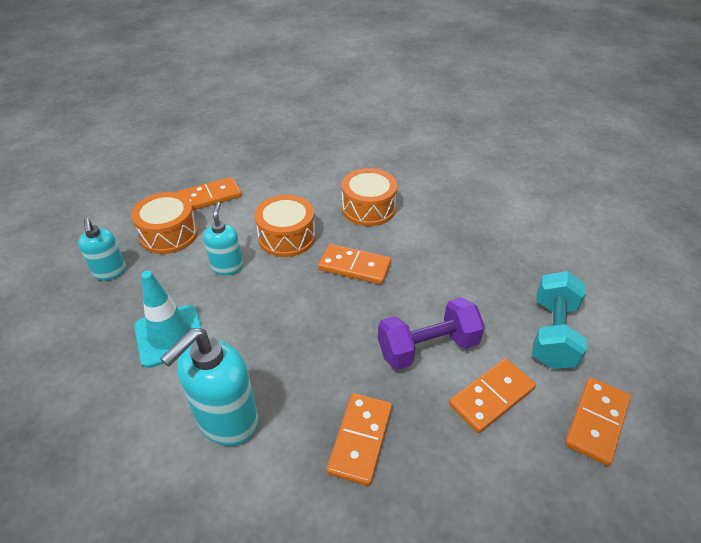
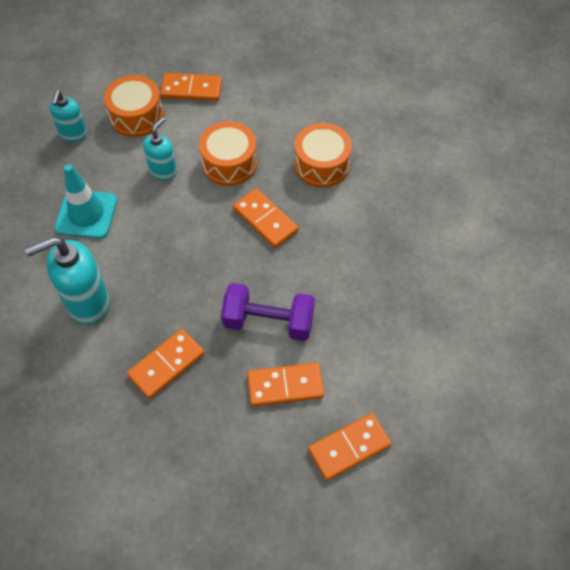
camera: 30 degrees right, 15 degrees up
turquoise dumbbell [532,271,587,369] -> none

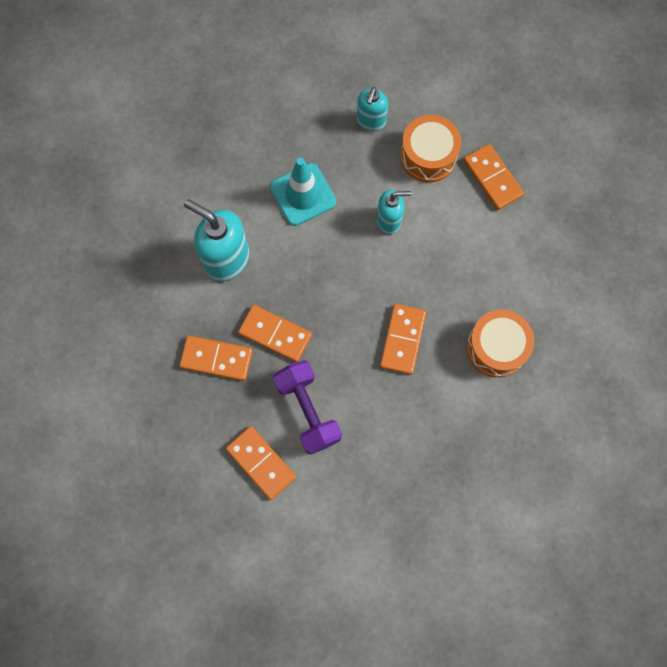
camera: 55 degrees right, 15 degrees up
turquoise soap dispenser [49,90,87,142] -> turquoise soap dispenser turned 45 degrees counterclockwise [357,87,388,131]
orange drum [199,121,257,186] -> none
orange domino [308,413,391,481] -> orange domino moved to [238,305,312,362]

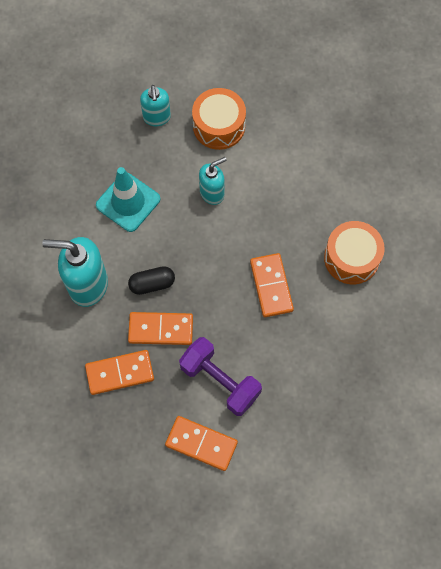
camera: 25 degrees left, 5 degrees down
orange domino [463,144,524,210] -> none
none -> black capsule [128,266,175,295]

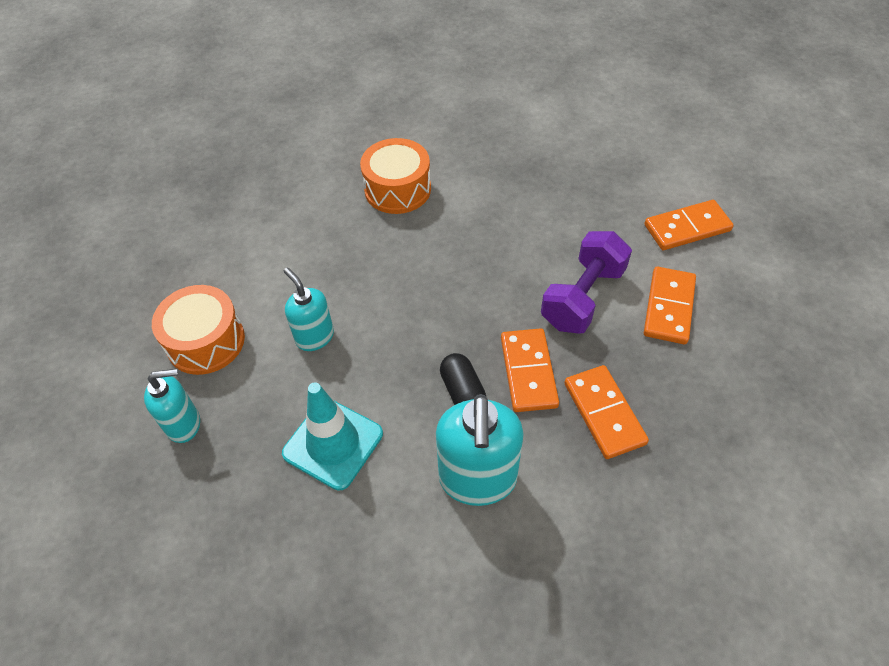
camera: 95 degrees left, 15 degrees down
orange domino [250,253,294,317] -> orange domino moved to [644,200,734,250]

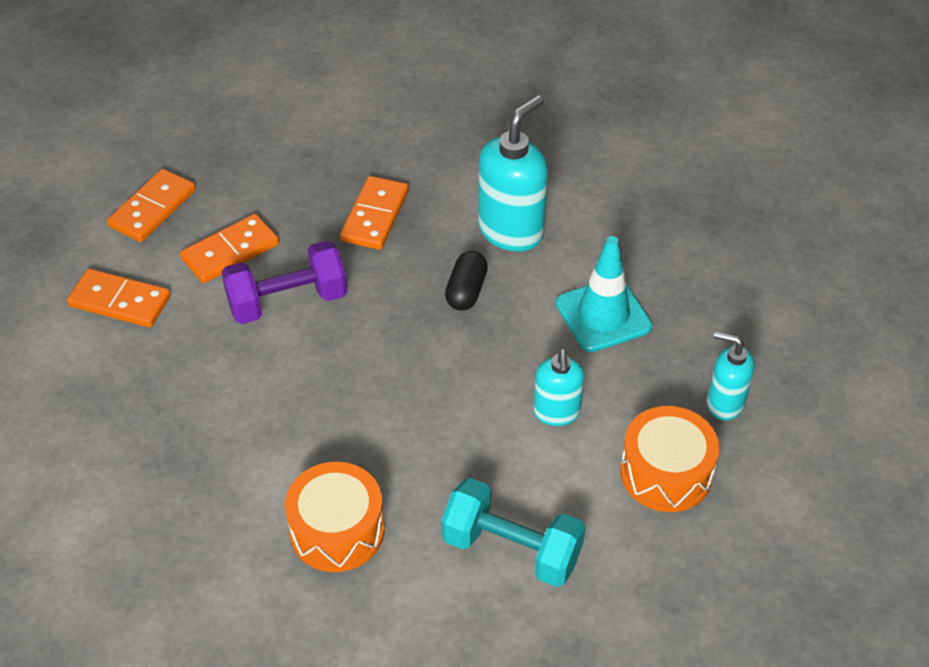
camera: 145 degrees left, 5 degrees down
orange domino [501,328,559,412] -> orange domino moved to [107,169,196,242]
none -> turquoise dumbbell [441,478,585,587]

